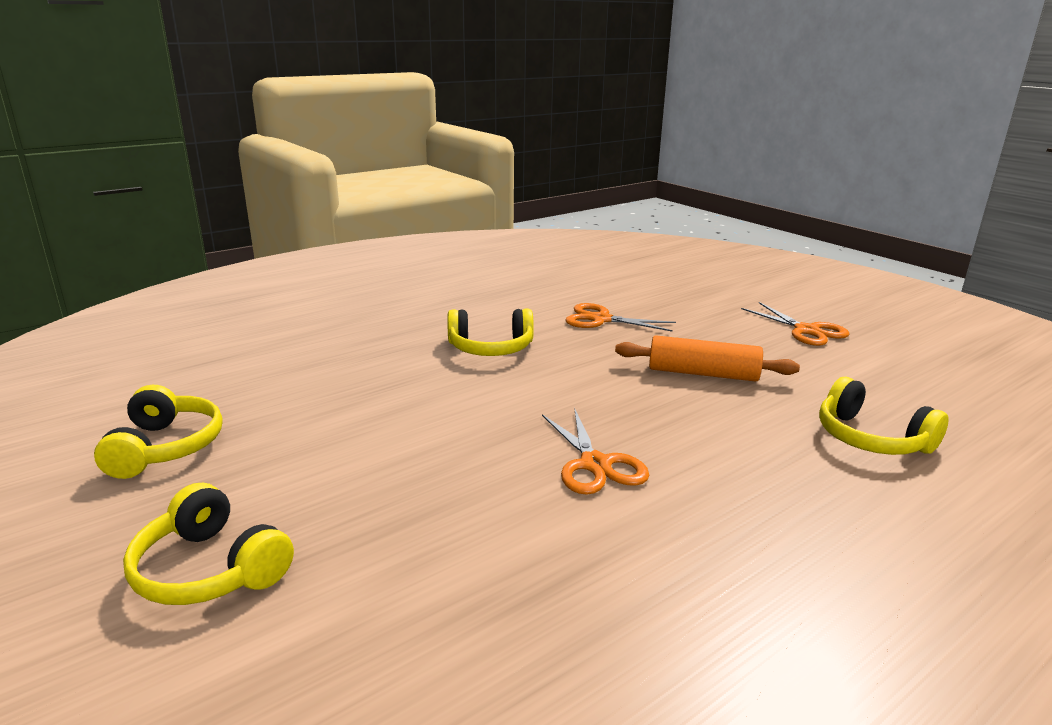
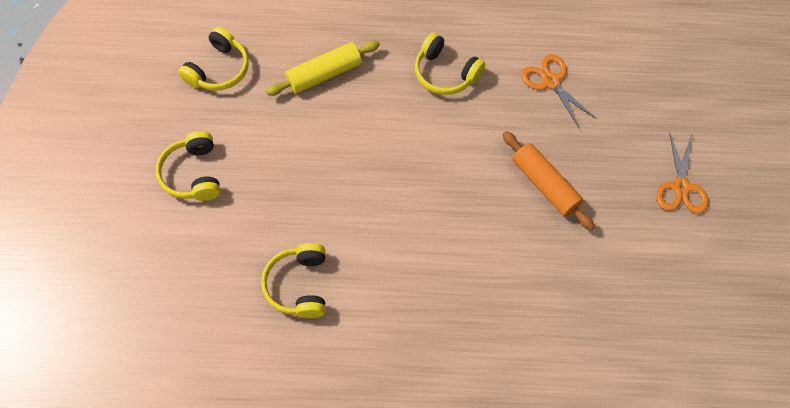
camera: 40 degrees right, 40 degrees up
orange scissors [542,407,649,495] -> none
yellow headphones [819,377,949,455] -> yellow headphones moved to [261,243,326,318]
none -> yellow rolling pin [266,40,380,96]

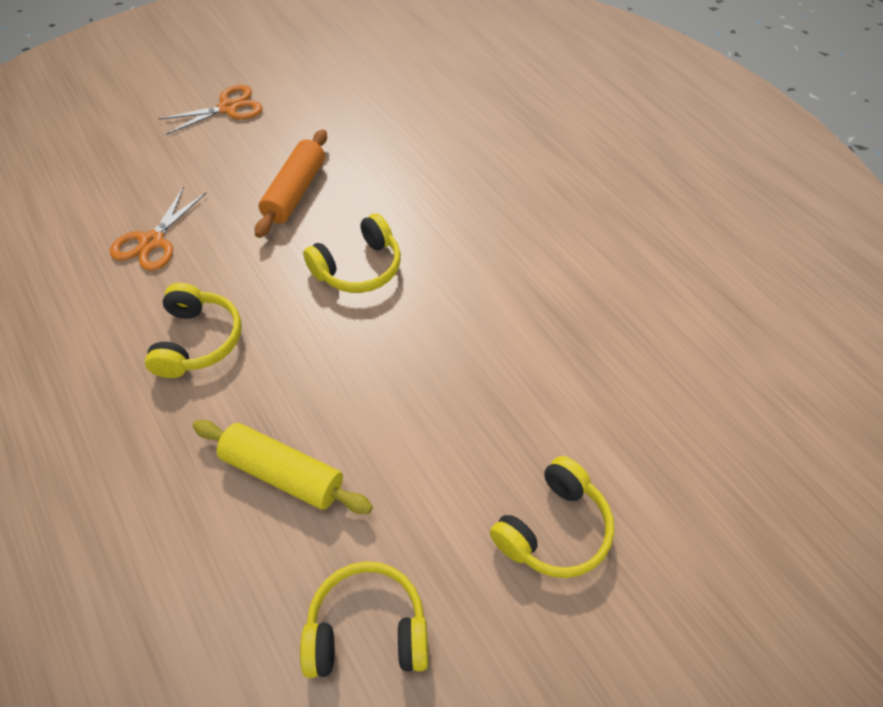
camera: 125 degrees left, 10 degrees down
yellow headphones [261,243,326,318] -> yellow headphones moved to [303,213,401,293]

